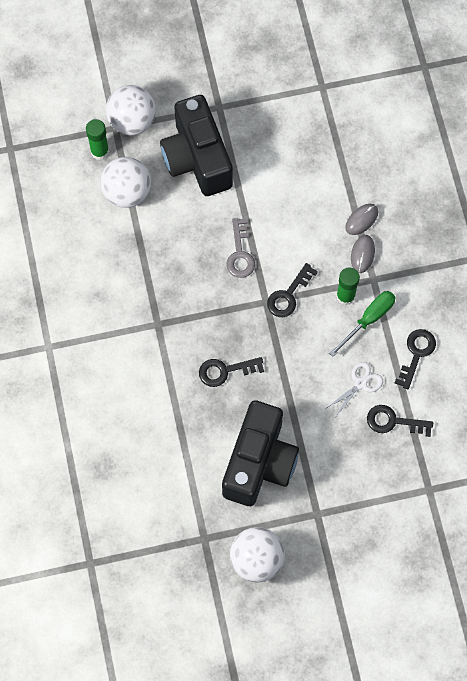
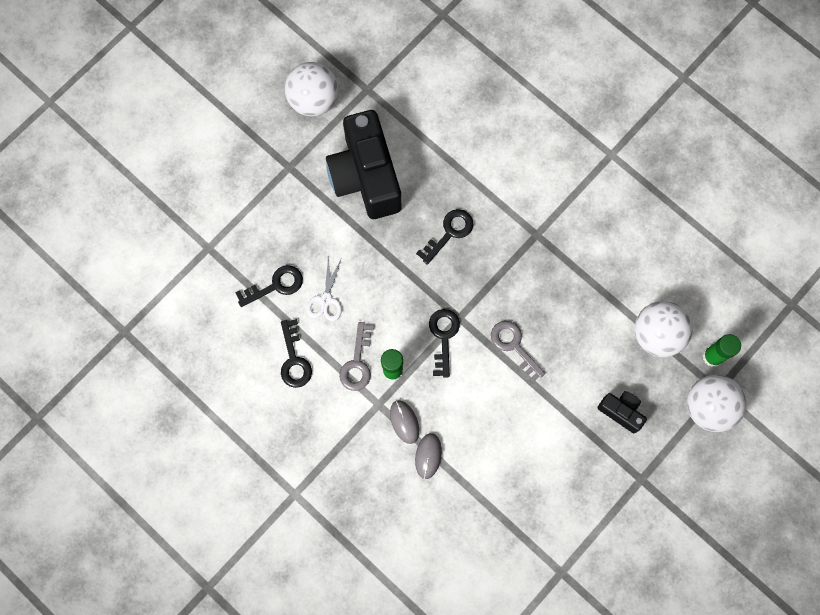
camera: 145 degrees right, 5 degrees up
black camera [160,95,233,196] -> black camera [597,391,647,433], size x0.46
green screwdriver [329,291,396,357] -> grey key [339,322,374,391]

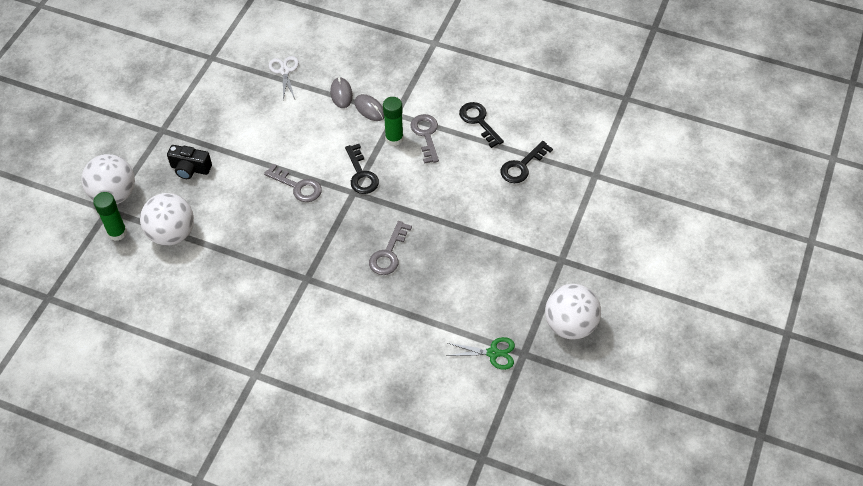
camera: 160 degrees right, 20 degrees down
white scissors [306,255,342,321] -> white scissors moved to [269,56,299,100]
black camera [326,110,401,219] -> none
black key [416,209,473,265] -> grey key [369,221,412,275]
none -> green scissors [447,337,515,370]

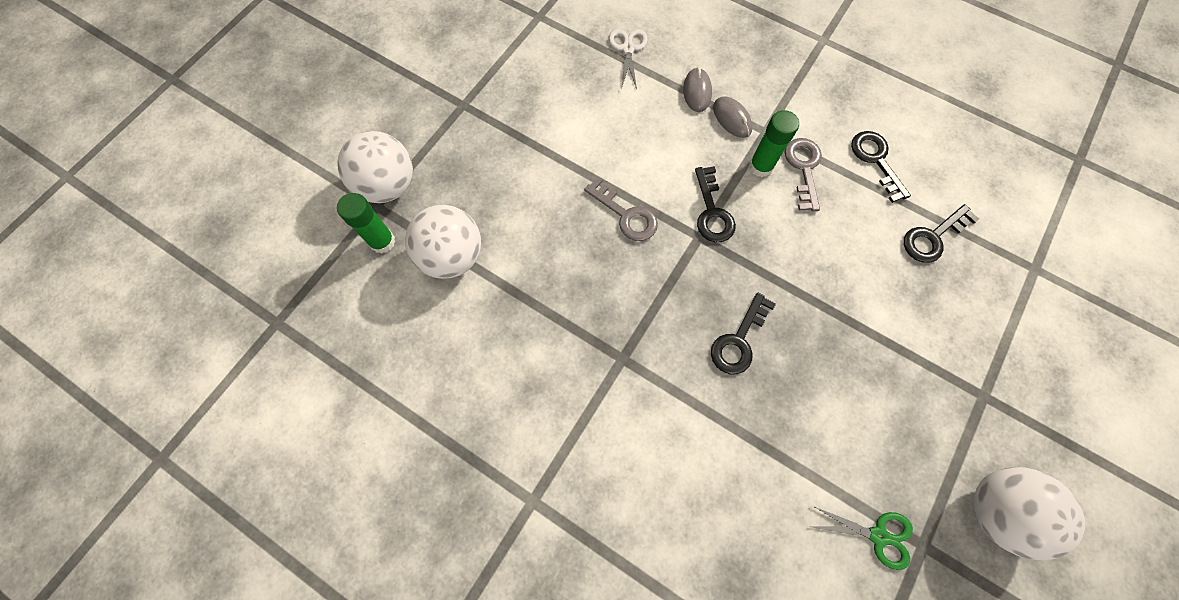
camera: 10 degrees right, 15 degrees up
black camera [167,145,212,179] -> none
grey key [369,221,412,275] -> black key [711,293,776,374]

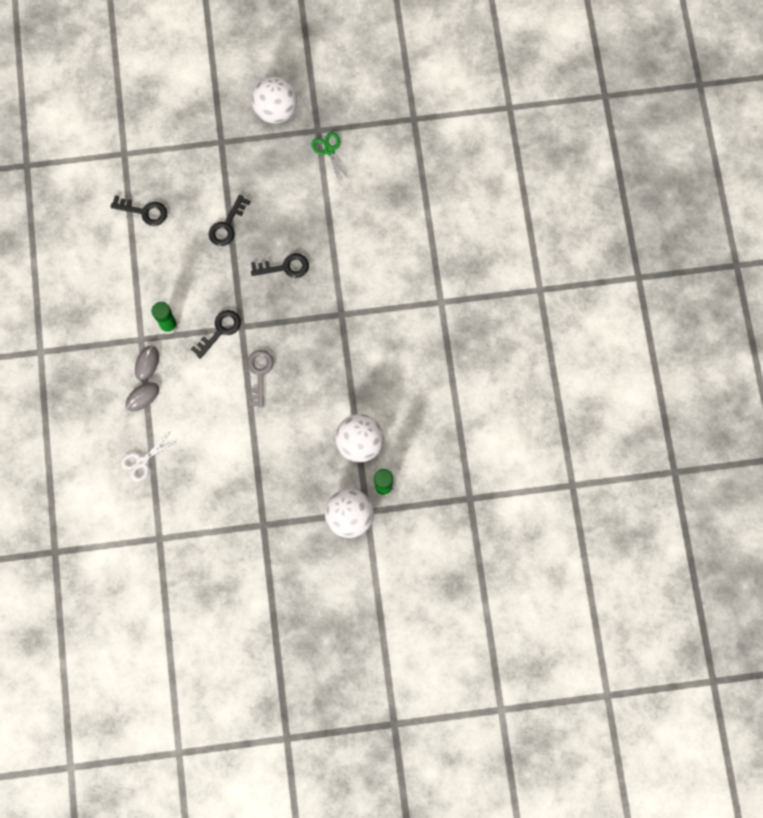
camera: 130 degrees left, 5 degrees up
grey key [785,138,822,211] -> none
black key [851,131,911,203] -> black key moved to [209,195,251,246]

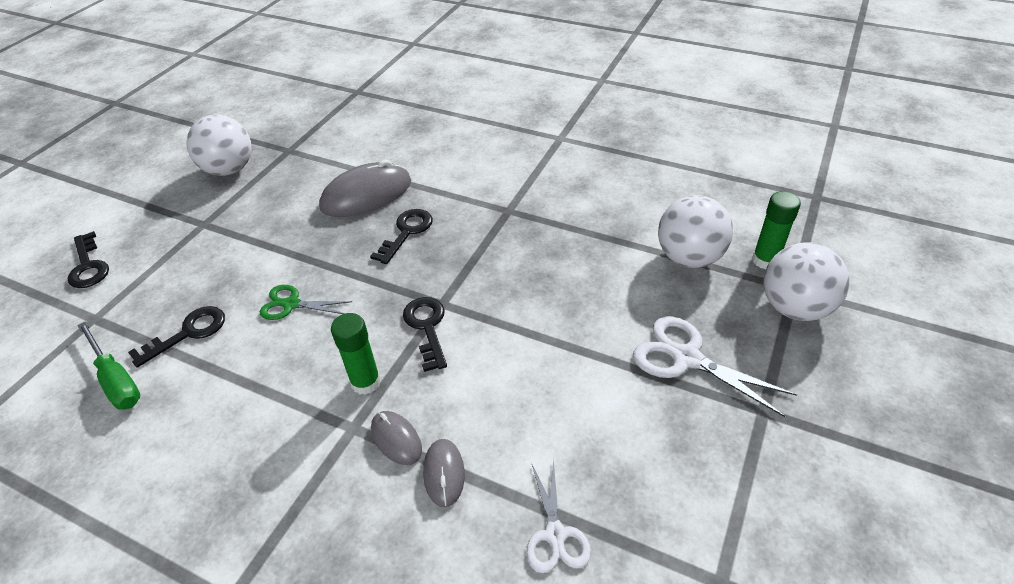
camera: 55 degrees left, 30 degrees down
black key [209,195,251,246] -> black key moved to [68,231,109,288]
grey key [247,350,274,408] -> none
green scissors [312,132,350,184] -> green scissors moved to [260,285,352,320]
none -> green screwdriver [78,322,140,410]
none -> grey mouse [319,159,411,217]
none -> white scissors [633,316,797,418]

